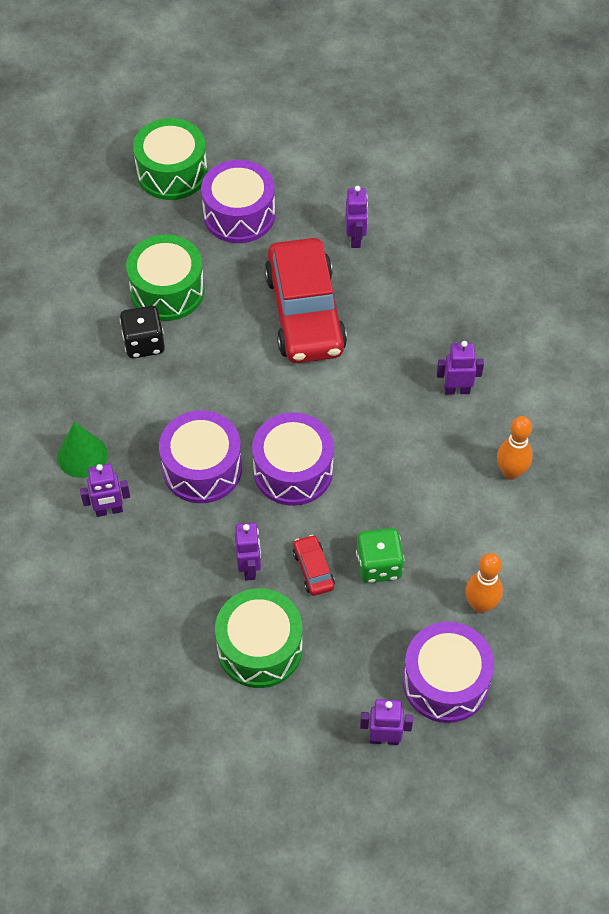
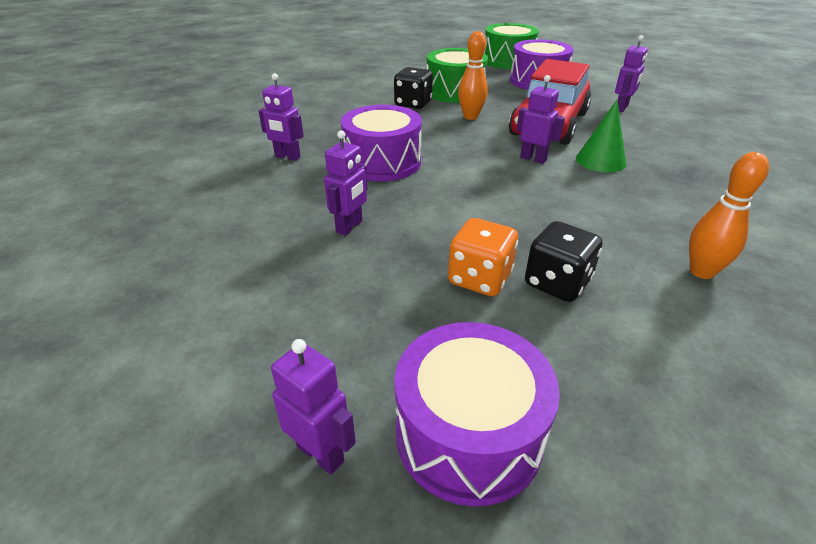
camera: 35 degrees right, 20 degrees down
green cone [57,422,108,478] -> green cone moved to [576,100,626,172]
green drum [215,588,302,688] -> none
purple drum [252,412,334,506] -> none
red car [293,534,335,596] -> none
green dice [356,528,404,583] -> orange dice [448,218,518,296]
purple robot [437,341,484,395] -> purple robot moved to [516,75,565,164]
orange bowling pin [465,553,503,613] -> orange bowling pin moved to [458,31,488,120]
none -> black dice [525,221,602,302]

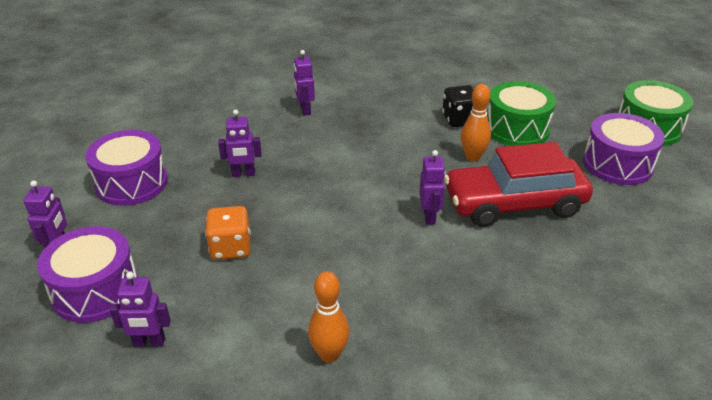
camera: 55 degrees right, 0 degrees up
purple drum [341,105,422,181] -> purple drum moved to [85,130,168,206]
black dice [525,221,602,302] -> none
green cone [576,100,626,172] -> none
purple robot [615,35,648,112] -> purple robot moved to [110,272,171,347]

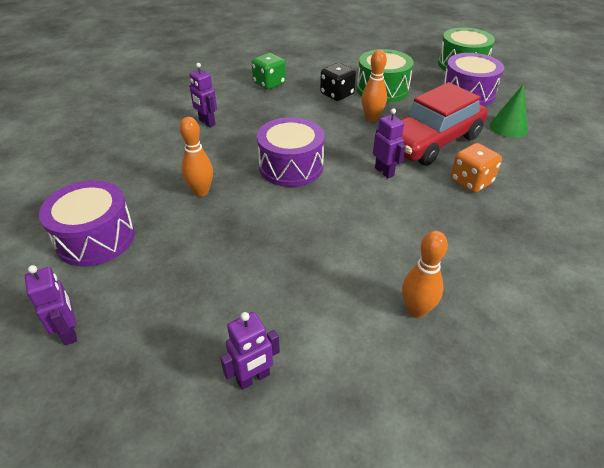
camera: 30 degrees left, 5 degrees up
purple drum [37,226,138,323] -> purple drum moved to [257,117,325,187]
orange dice [205,206,251,260] -> orange dice moved to [451,143,502,193]
purple robot [218,109,262,177] -> orange bowling pin [180,117,213,197]
none -> green dice [252,53,286,90]
none -> green cone [489,84,528,138]

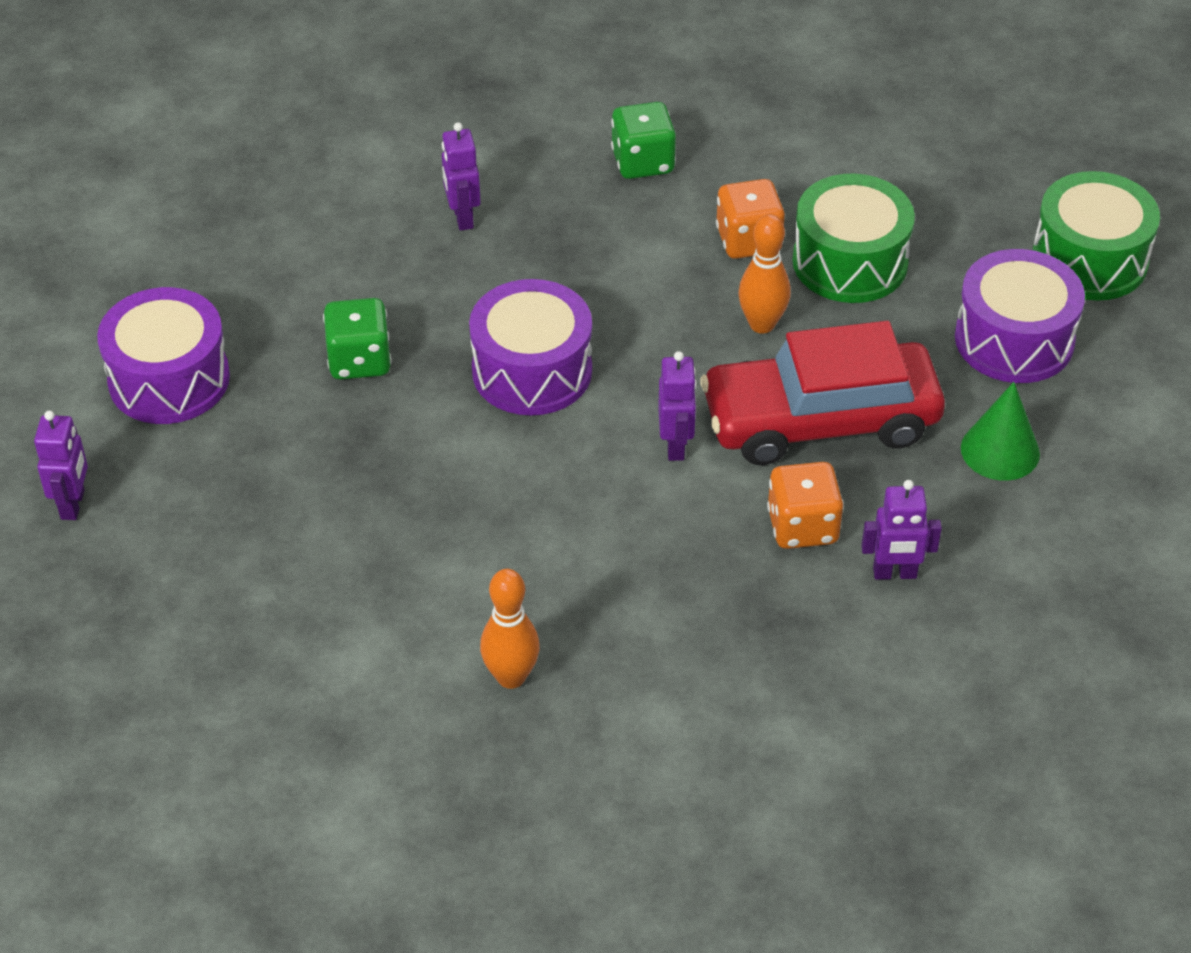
camera: 30 degrees right, 5 degrees up
orange bowling pin [180,117,213,197] -> green dice [323,298,391,380]
purple robot [220,312,280,390] -> purple robot moved to [861,480,942,580]
black dice [320,63,356,101] -> orange dice [716,179,785,259]

